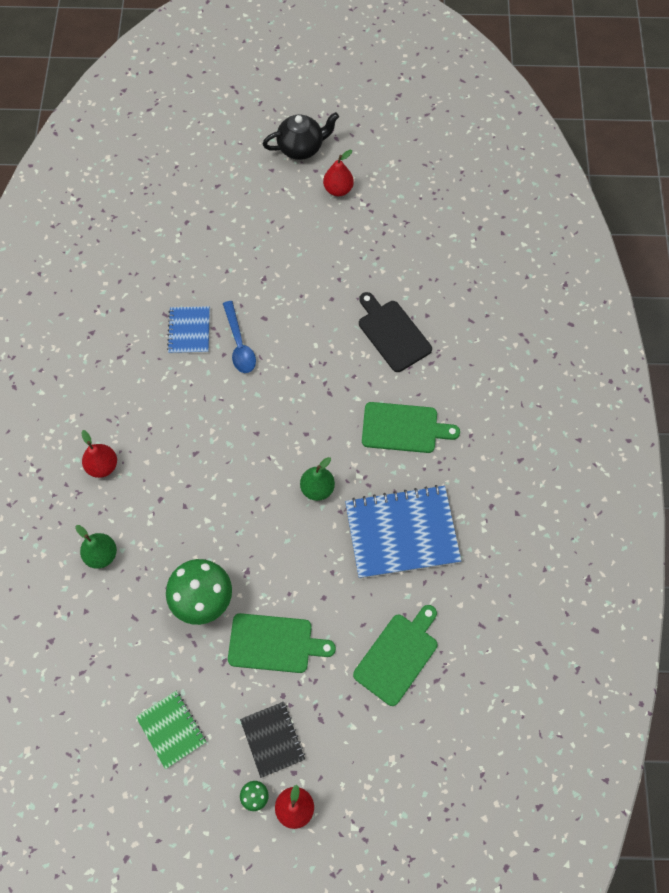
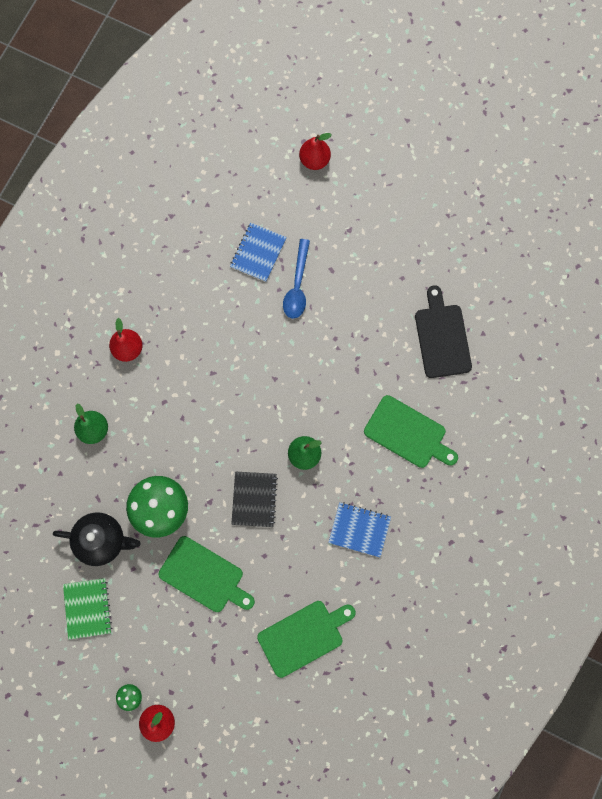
camera: 25 degrees right, 10 degrees up
black notebook [240,702,305,778] -> black notebook moved to [231,472,278,527]
black teapot [263,112,339,160] -> black teapot moved to [53,513,140,566]
red pear [323,150,354,196] -> red pear moved to [299,133,331,170]
blue notebook [345,485,461,579] -> blue notebook [328,502,391,557], size x0.54

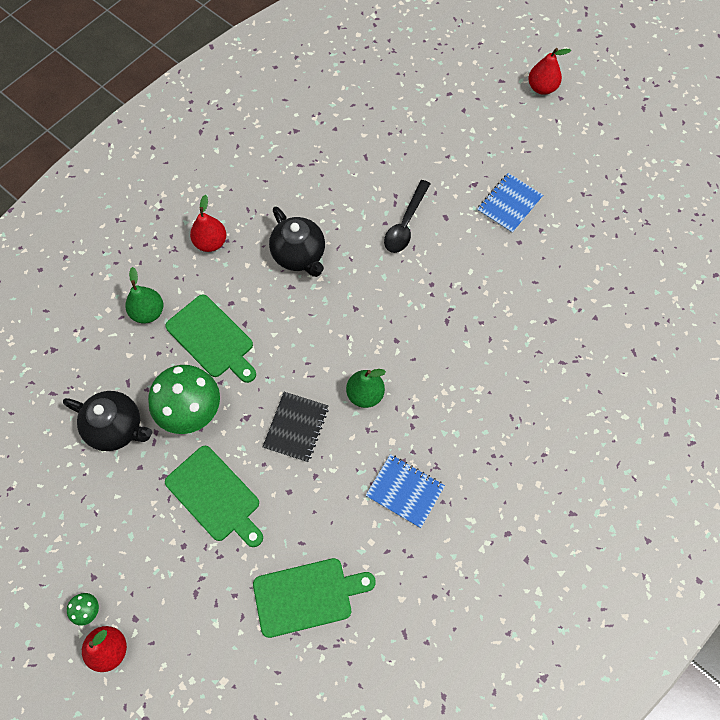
camera: 15 degrees right, 10 degrees down
green notebook [63,578,112,640] -> none
blue notebook [230,223,287,282] -> blue notebook moved to [477,173,543,234]
blue spoon [283,239,310,319] -> black spoon [384,180,430,253]
red pear [299,133,331,170] -> red pear moved to [528,48,571,95]
green cutting board [364,395,458,468] -> green cutting board moved to [165,295,256,383]
black cutting board [415,285,472,378] -> none
none -> black teapot [269,206,325,277]

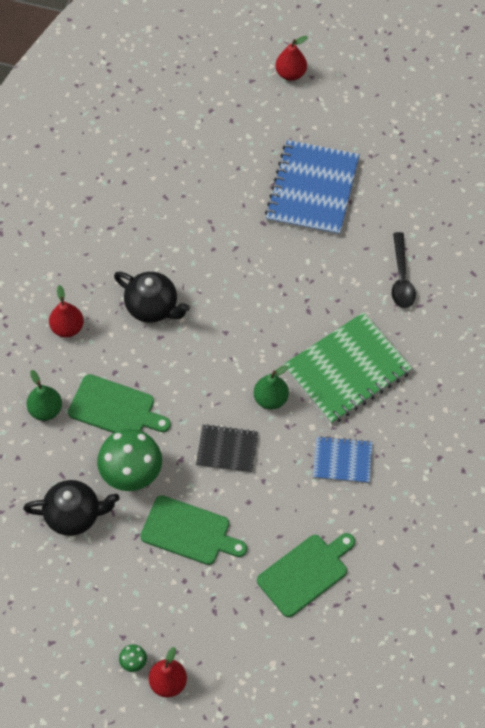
camera: 25 degrees left, 5 degrees down
black notebook [263,392,329,462] -> black notebook turned 75 degrees counterclockwise [196,424,258,473]
black spoon [384,180,430,253] -> black spoon moved to [392,232,416,308]
blue notebook [477,173,543,234] -> blue notebook [265,140,360,236], size x1.84
none -> green notebook [284,312,413,424]

